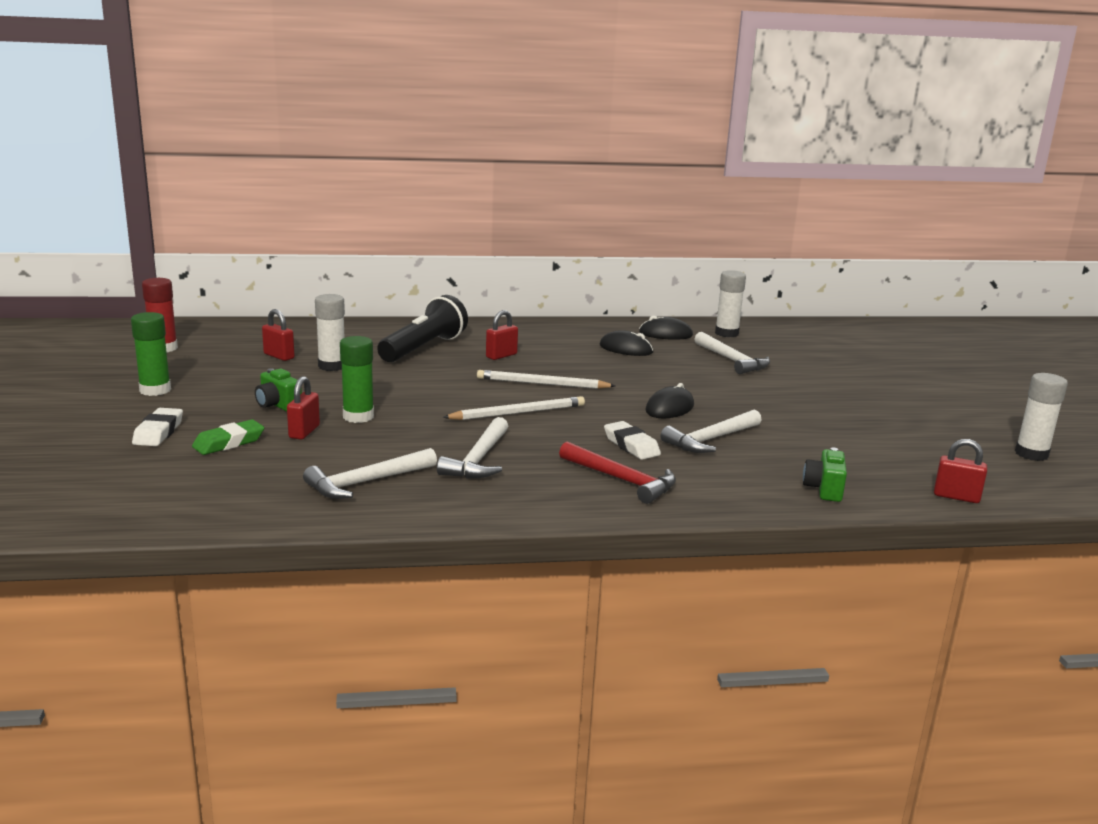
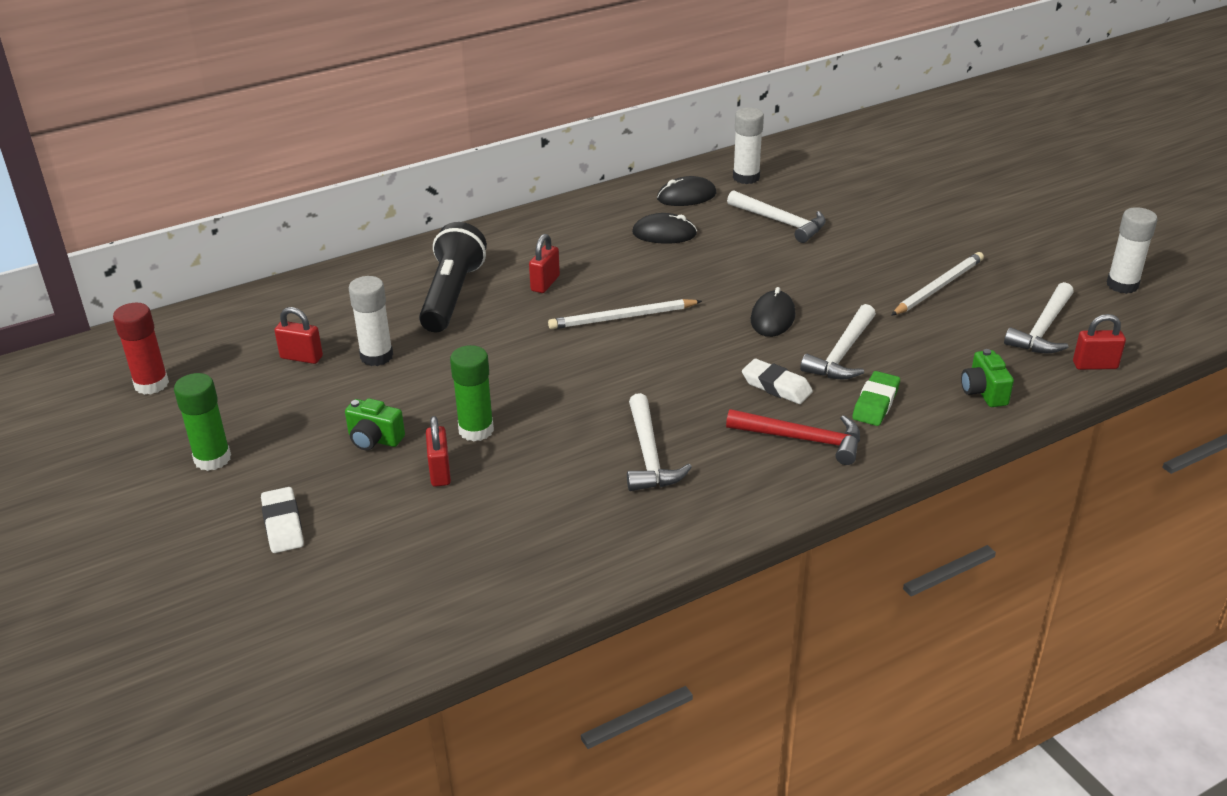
camera: 20 degrees left, 15 degrees up
green eraser [192,419,264,455] -> green eraser moved to [852,371,900,426]
white hammer [303,448,437,499] -> white hammer moved to [1004,282,1074,353]
white pencil [443,396,585,420] -> white pencil moved to [891,252,984,316]

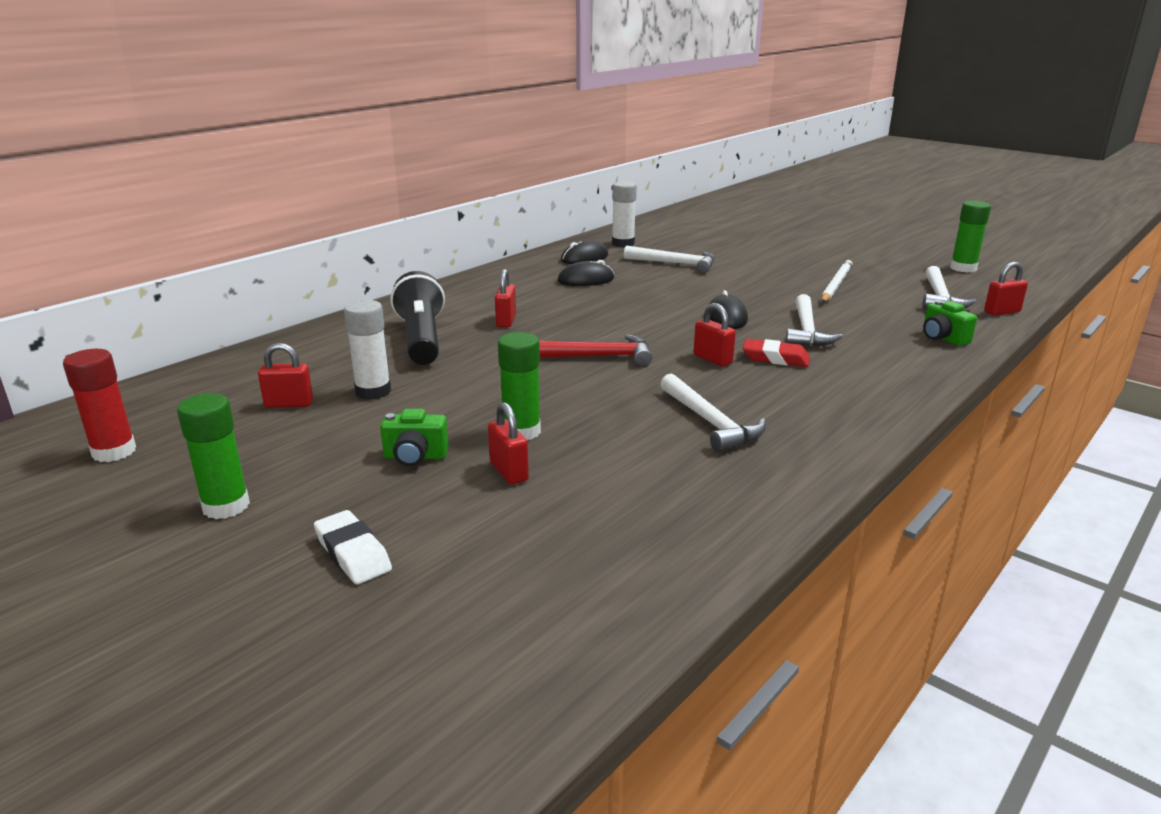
camera: 20 degrees left, 10 degrees down
white pencil [548,299,702,329] -> none
red hammer [726,409,860,465] -> red hammer moved to [539,334,652,366]
white eraser [742,359,813,404] -> red eraser [743,339,810,367]
green eraser [852,371,900,426] -> none
white glue stick [1107,207,1157,294] -> green glue stick [950,201,991,273]
none -> red padlock [694,303,736,367]

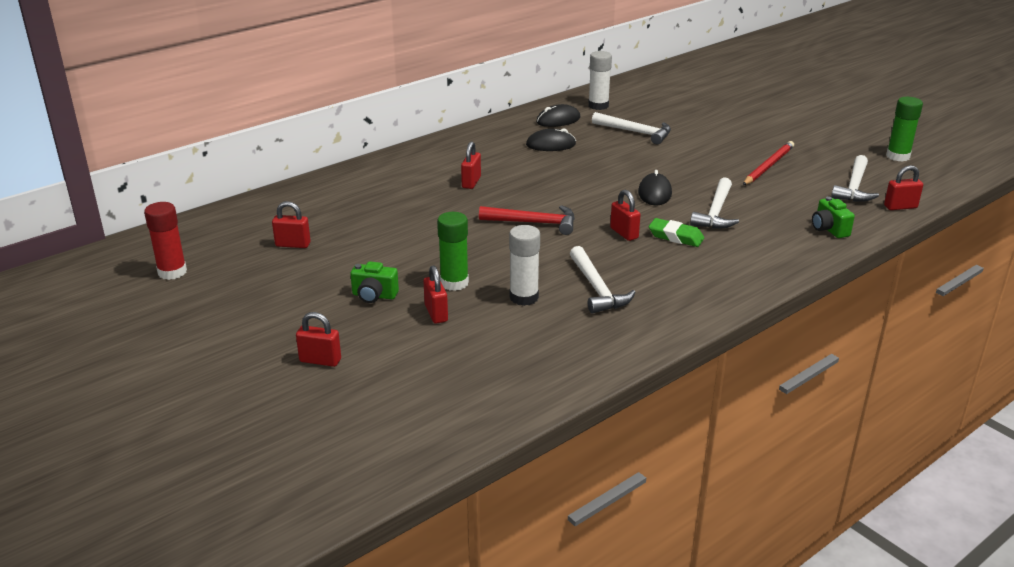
camera: 10 degrees right, 5 degrees up
green glue stick [177,393,250,519] -> none
white eraser [314,510,392,584] -> red padlock [296,312,341,367]
white glue stick [344,300,391,400] -> white glue stick moved to [509,225,540,306]
black flashlight [391,271,445,365] -> none
red eraser [743,339,810,367] -> green eraser [649,218,704,247]
white pencil [821,260,853,302] -> red pencil [743,141,794,185]

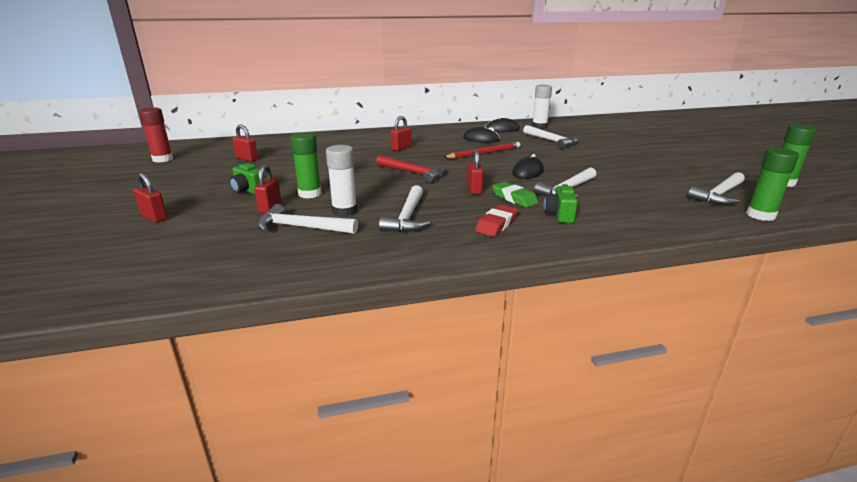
camera: 25 degrees right, 5 degrees down
red pencil [743,141,794,185] -> red pencil moved to [443,142,520,159]
green camera [812,196,855,238] -> green camera moved to [543,184,578,223]
red padlock [884,165,923,210] -> green glue stick [746,148,799,221]
none -> white hammer [258,204,358,234]
none -> red eraser [475,205,518,237]

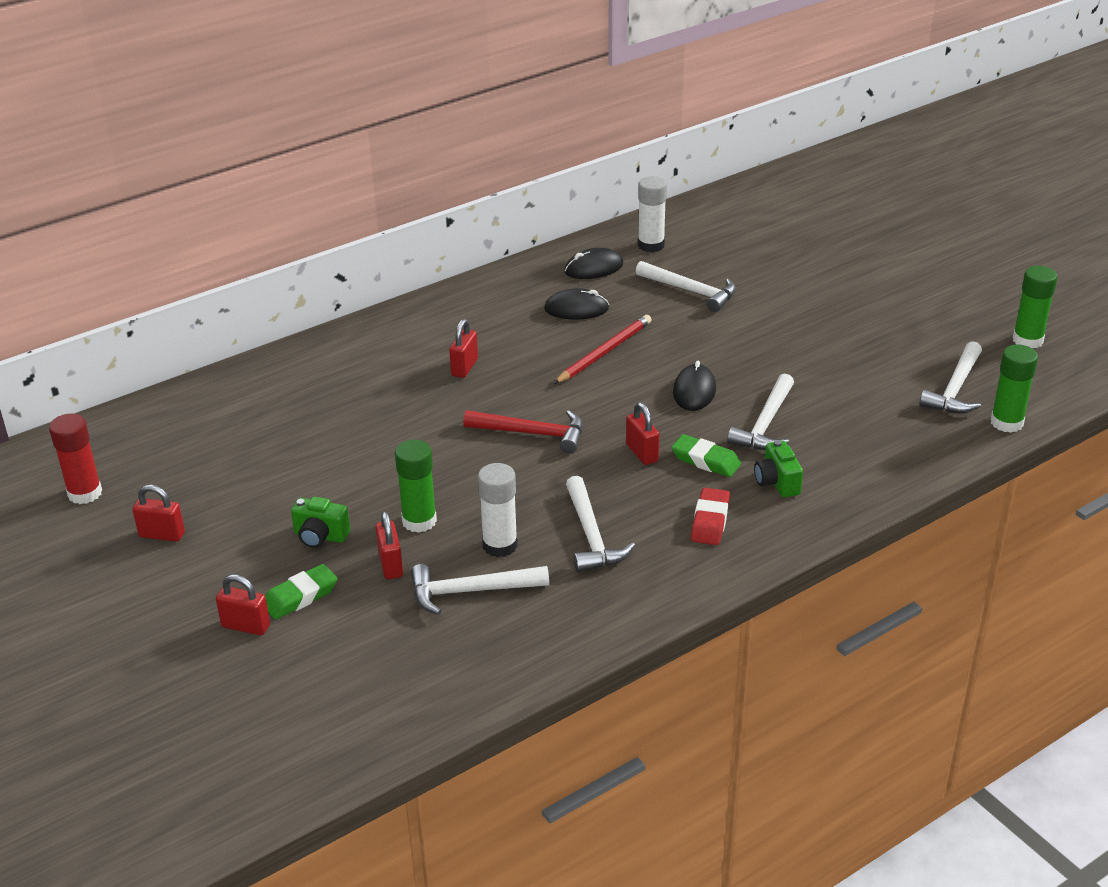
camera: 20 degrees left, 10 degrees up
red padlock [232,124,258,161] -> red padlock moved to [132,485,185,542]
none -> green eraser [265,564,338,620]

